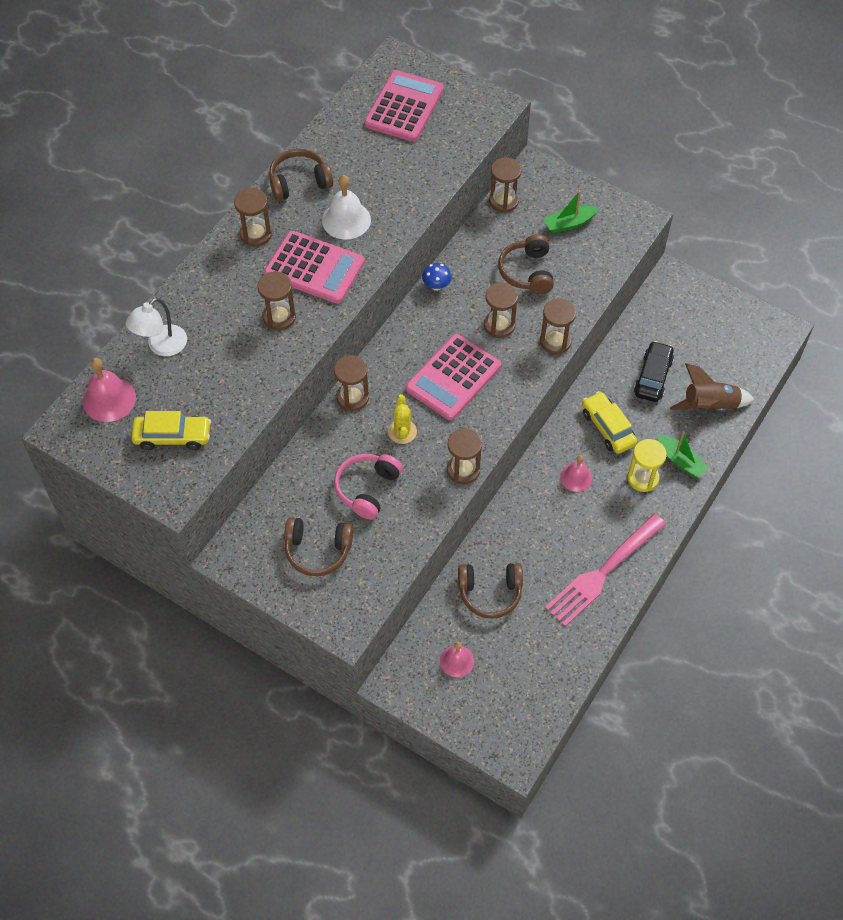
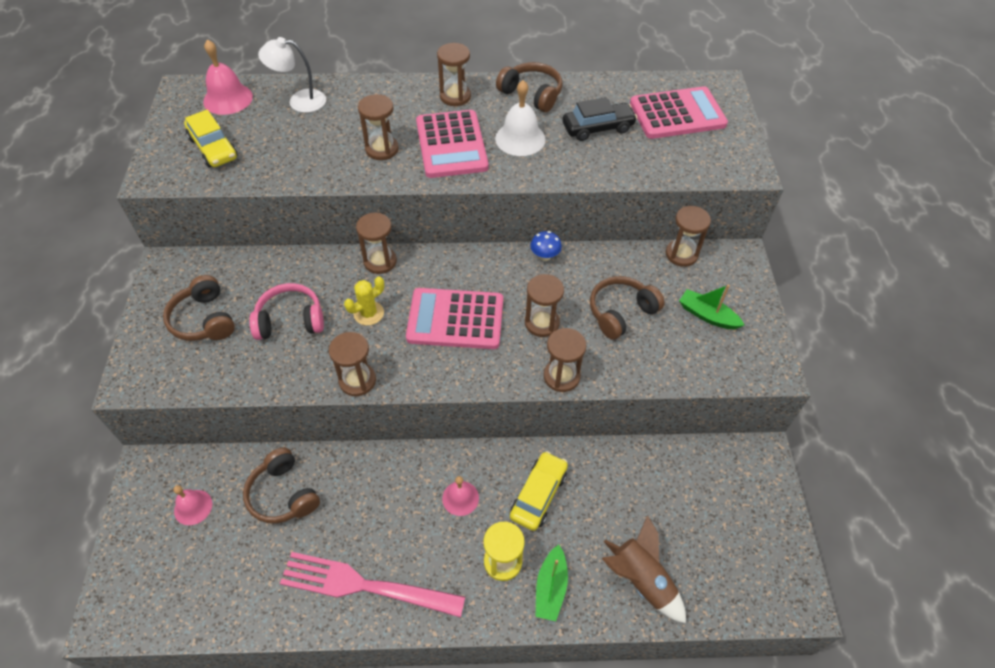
camera: 55 degrees right, 5 degrees down
black car [634,341,674,402] -> black car moved to [562,97,637,141]

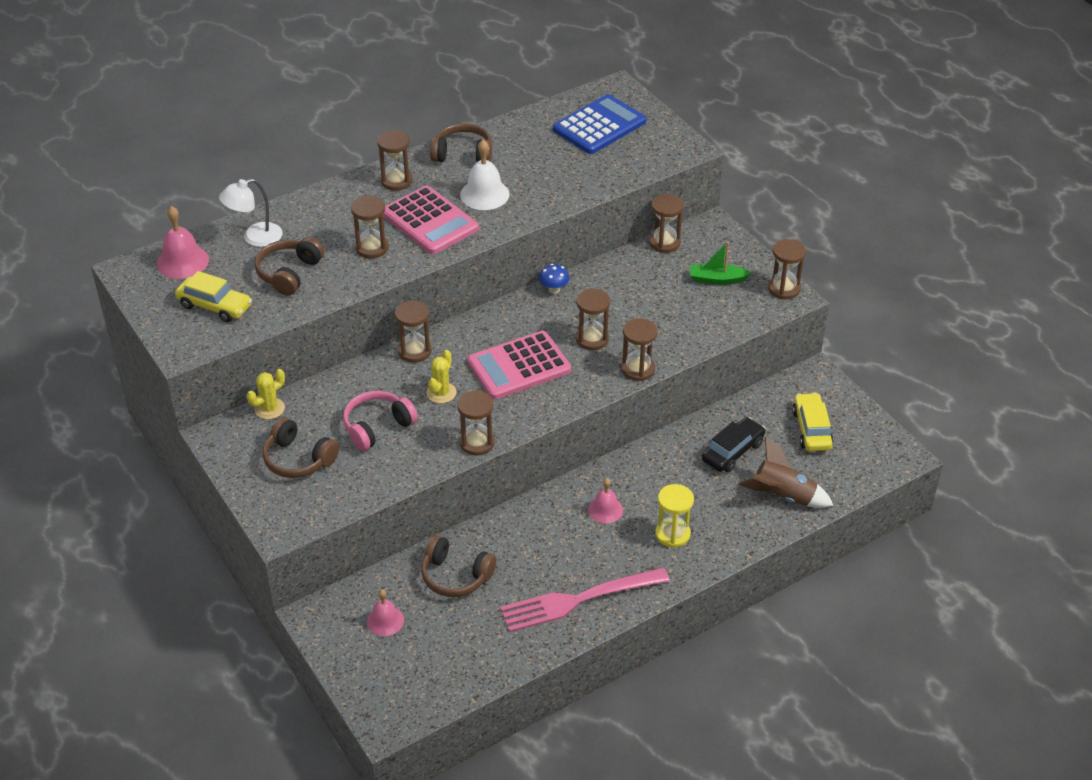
camera: 30 degrees left, 10 degrees down
yellow car [510,451,568,531] -> yellow car moved to [792,393,834,451]
green boat [536,545,568,621] -> none
black car [562,97,637,141] -> black car moved to [702,417,766,472]
brown headphones [590,276,665,340] -> brown headphones moved to [254,237,324,296]
pink calculator [630,86,728,139] -> blue calculator [553,94,646,154]
none -> yellow cactus [247,369,285,420]
none -> brown hourglass [768,239,806,299]

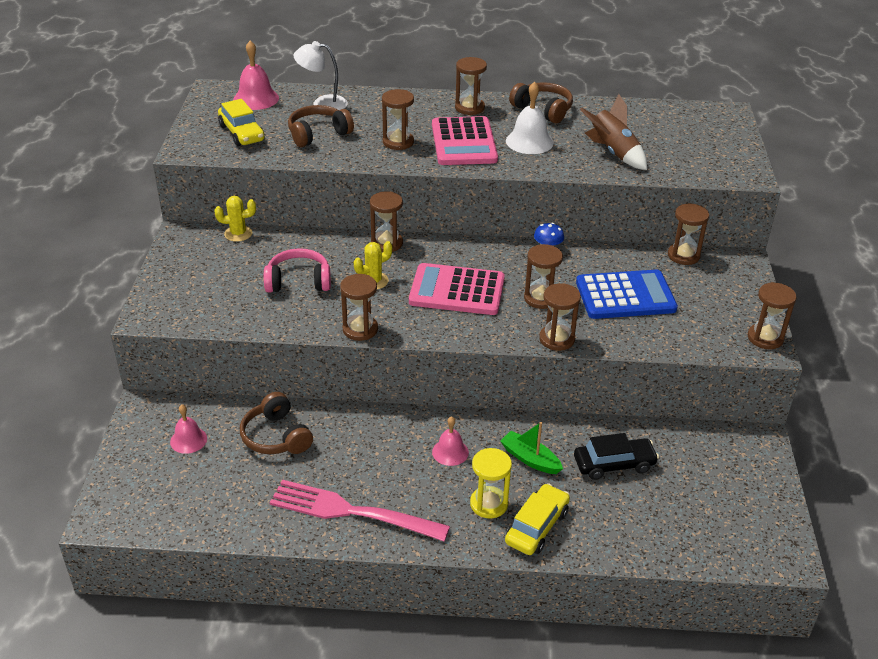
camera: 35 degrees right, 5 degrees down
brown headphones [263,417,339,478] -> none
blue calculator [553,94,646,154] -> blue calculator moved to [576,269,678,319]
green boat [690,242,752,285] -> green boat moved to [500,422,563,474]
brown rocket [739,436,834,508] -> brown rocket moved to [580,94,647,170]
yellow car [792,393,834,451] -> yellow car moved to [505,483,570,555]

